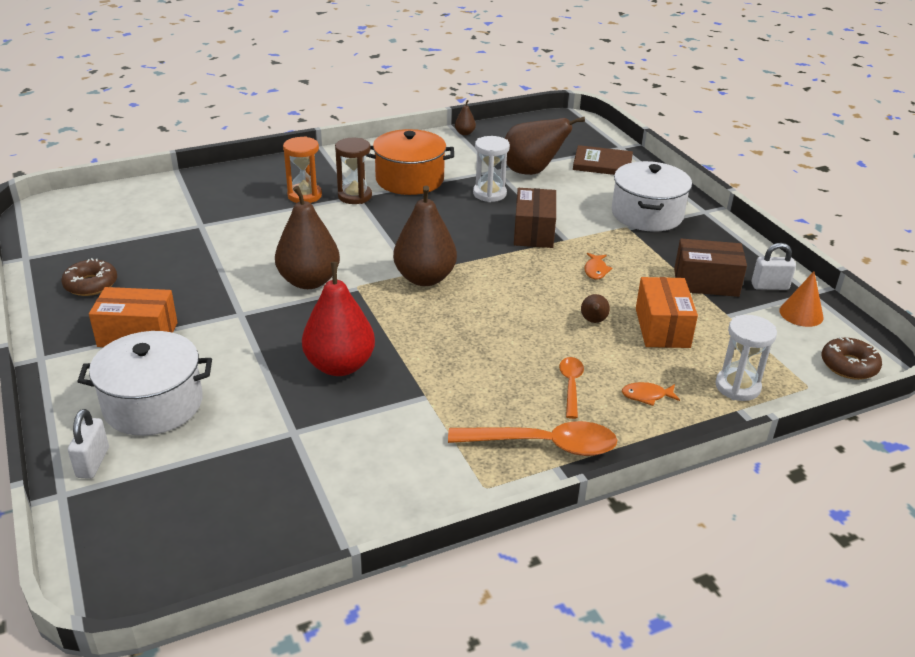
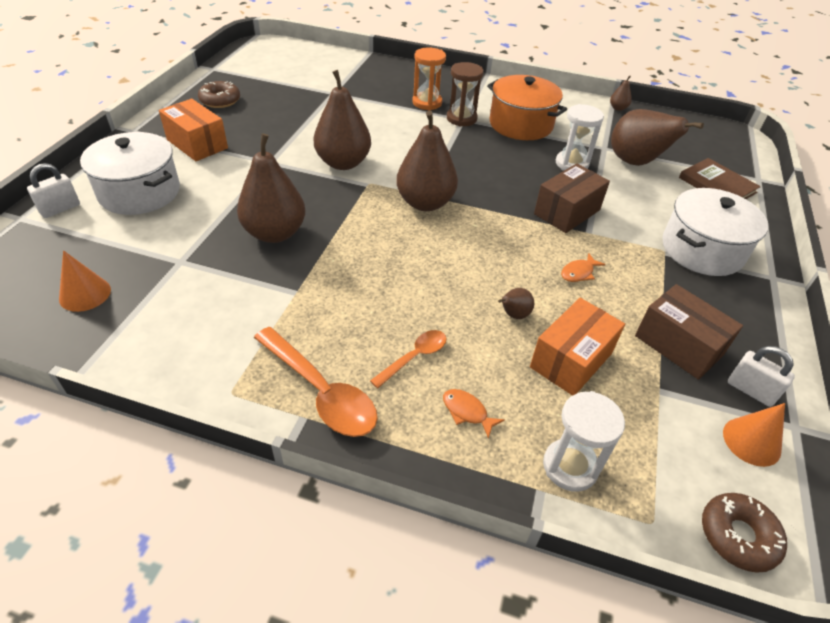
camera: 40 degrees right, 10 degrees up
red pear [302,262,375,376] -> brown pear [237,134,305,243]
none -> orange cone [59,250,111,312]

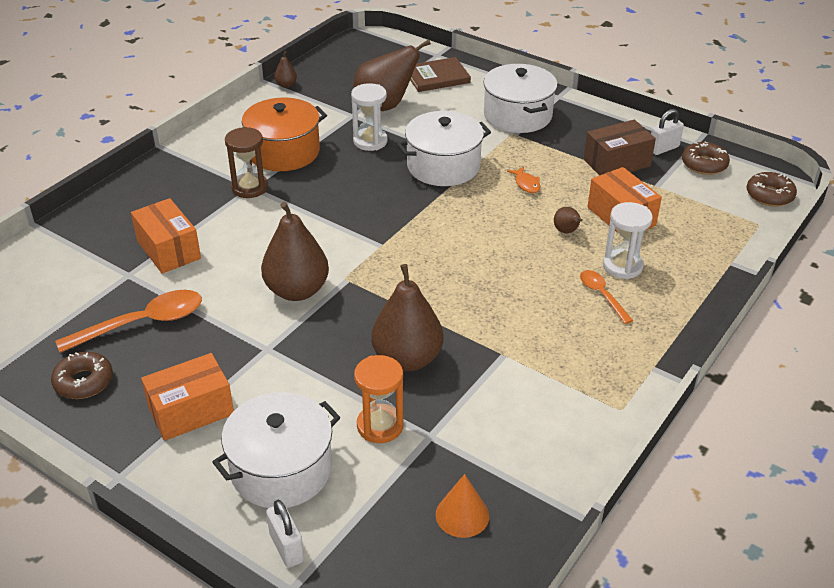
camera: 70 degrees left, 5 degrees down
orange spoon [254,327,378,437] -> orange spoon moved to [55,290,202,353]
brown pear [396,110,458,211] -> none
orange hourglass [412,47,446,110] -> orange hourglass moved to [354,355,404,443]
orange fish [443,389,505,439] -> none
brown box [534,163,610,233] -> white pot [397,111,491,186]
white hourglass [543,391,625,492] -> white hourglass moved to [603,202,653,279]
orange cone [723,403,785,467] -> brown donut [682,141,730,175]
none -> orange box [131,198,201,274]

